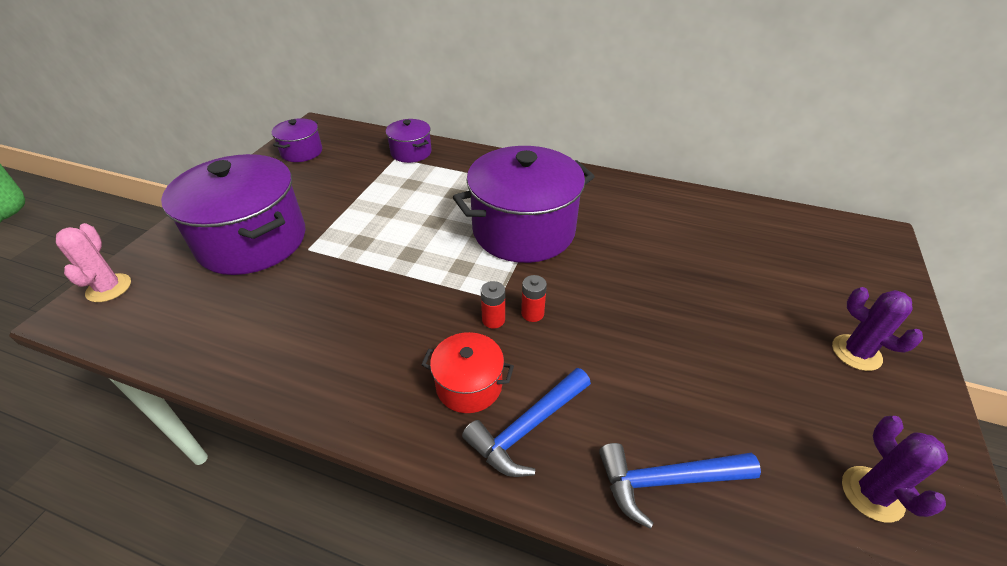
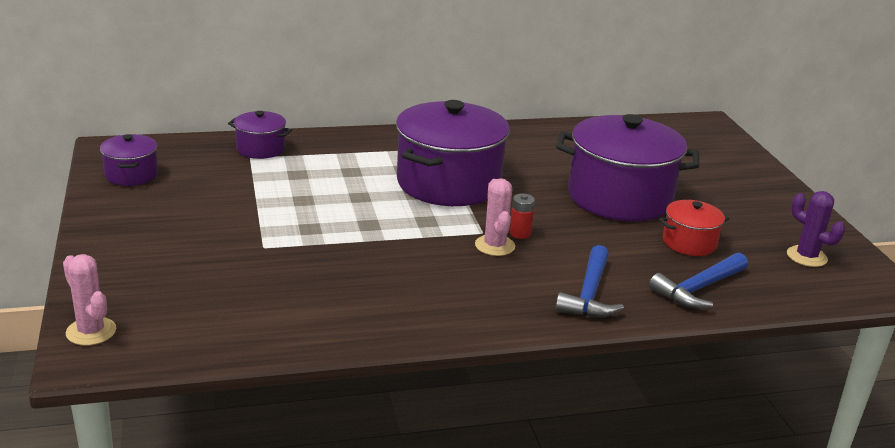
camera: 35 degrees left, 15 degrees down
purple pot [161,154,305,275] -> purple pot moved to [556,114,699,221]
red pot [421,332,514,413] -> red pot moved to [659,200,729,256]
red battery [481,281,505,328] -> pink cactus [475,178,515,256]
purple cactus [832,287,923,371] -> none

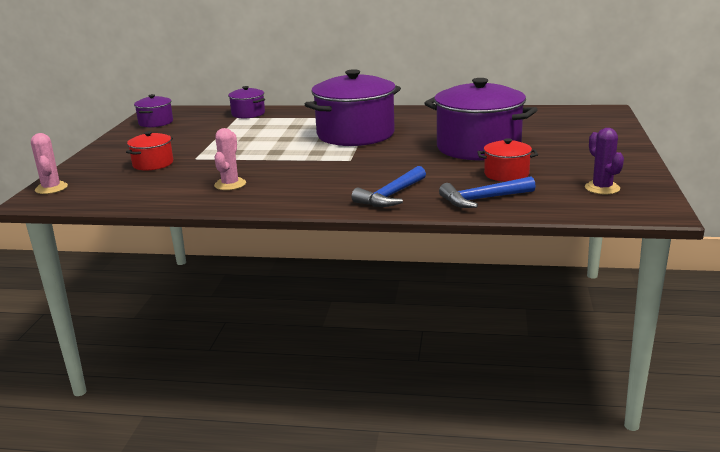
camera: 25 degrees right, 5 degrees down
pink cactus [475,178,515,256] -> pink cactus moved to [214,128,246,190]
red battery [510,194,535,239] -> none
none -> red pot [126,131,173,171]

